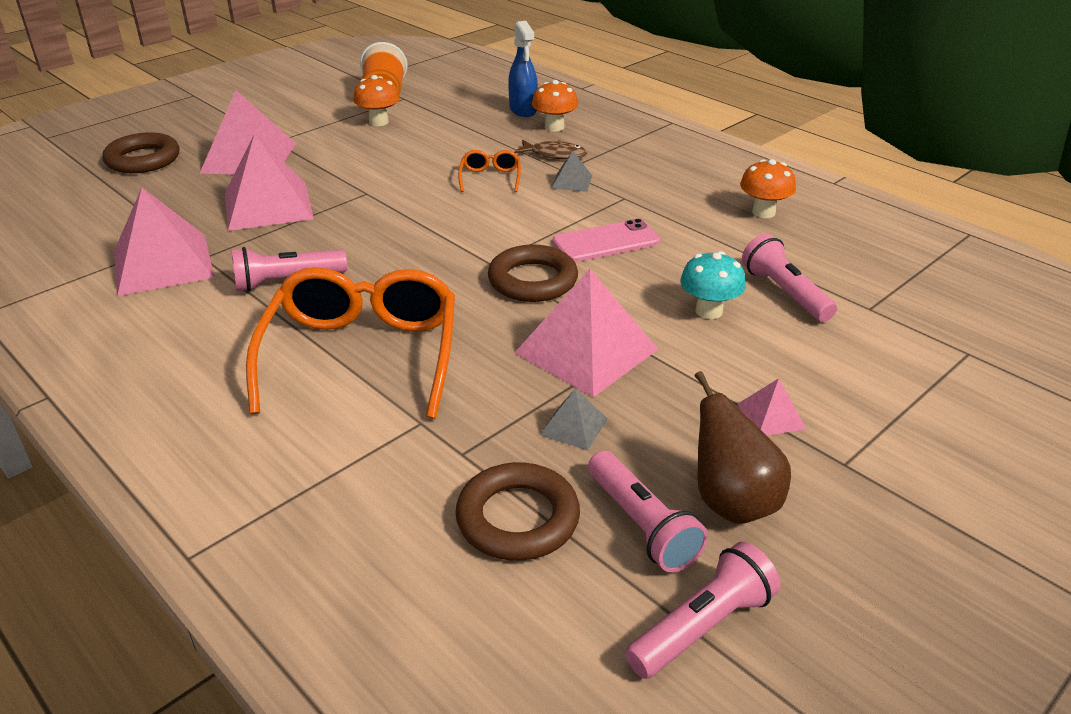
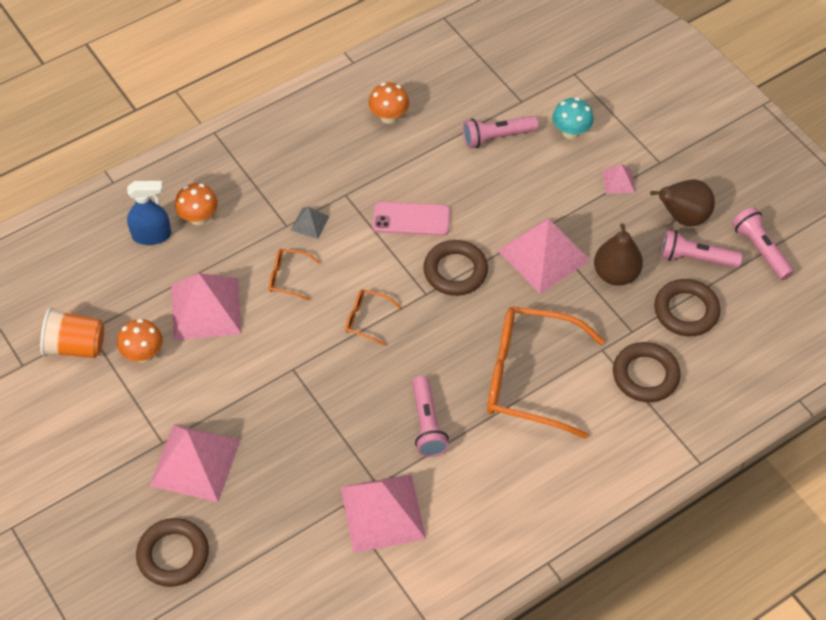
camera: 80 degrees left, 20 degrees up
pink pyramid [225,133,314,231] -> pink pyramid moved to [171,273,242,341]
brown fish [514,140,587,160] -> none
grey pyramid [540,389,608,451] -> brown pear [594,223,643,286]
pink phone [552,219,660,262] -> pink phone turned 75 degrees counterclockwise [373,202,450,236]
pink flashlight [588,451,708,572] -> pink flashlight turned 150 degrees counterclockwise [661,230,742,268]
turquoise mushroom [680,251,746,319] -> turquoise mushroom moved to [552,97,594,139]
none -> orange glasses [345,289,401,346]
none -> brown ring [613,342,681,402]

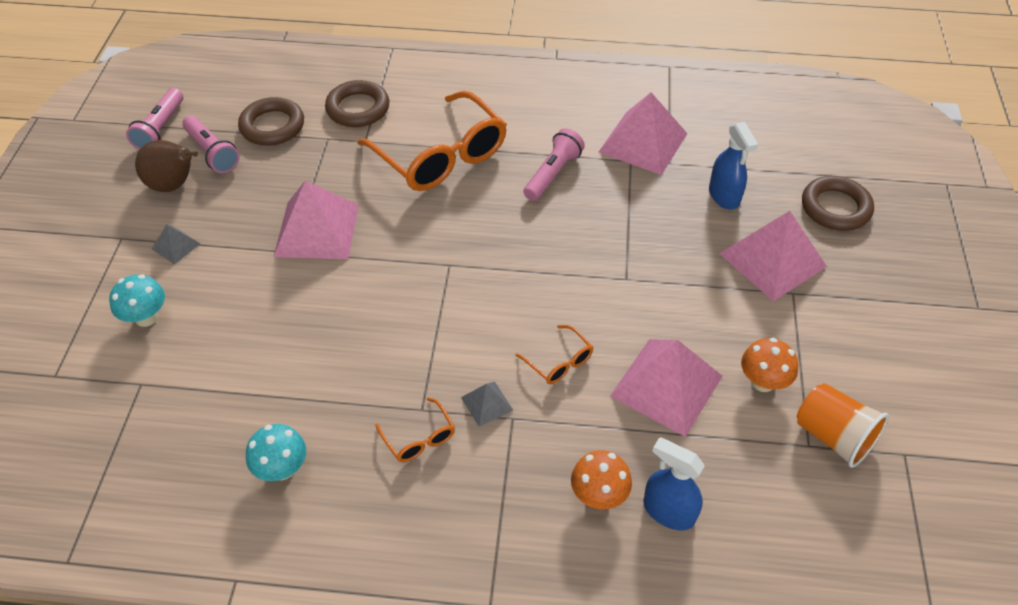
camera: 140 degrees left, 5 degrees down
orange glasses [345,289,401,346] -> orange glasses moved to [375,397,455,462]
orange mushroom [368,82,409,124] -> turquoise mushroom [246,424,306,481]
pink phone [373,202,450,236] -> none
brown ring [423,240,488,296] -> none
pink flashlight [463,116,539,148] -> none
brown pear [594,223,643,286] -> none
pink pyramid [602,164,635,194] -> grey pyramid [152,224,201,264]
none -> blue spray bottle [709,122,758,210]

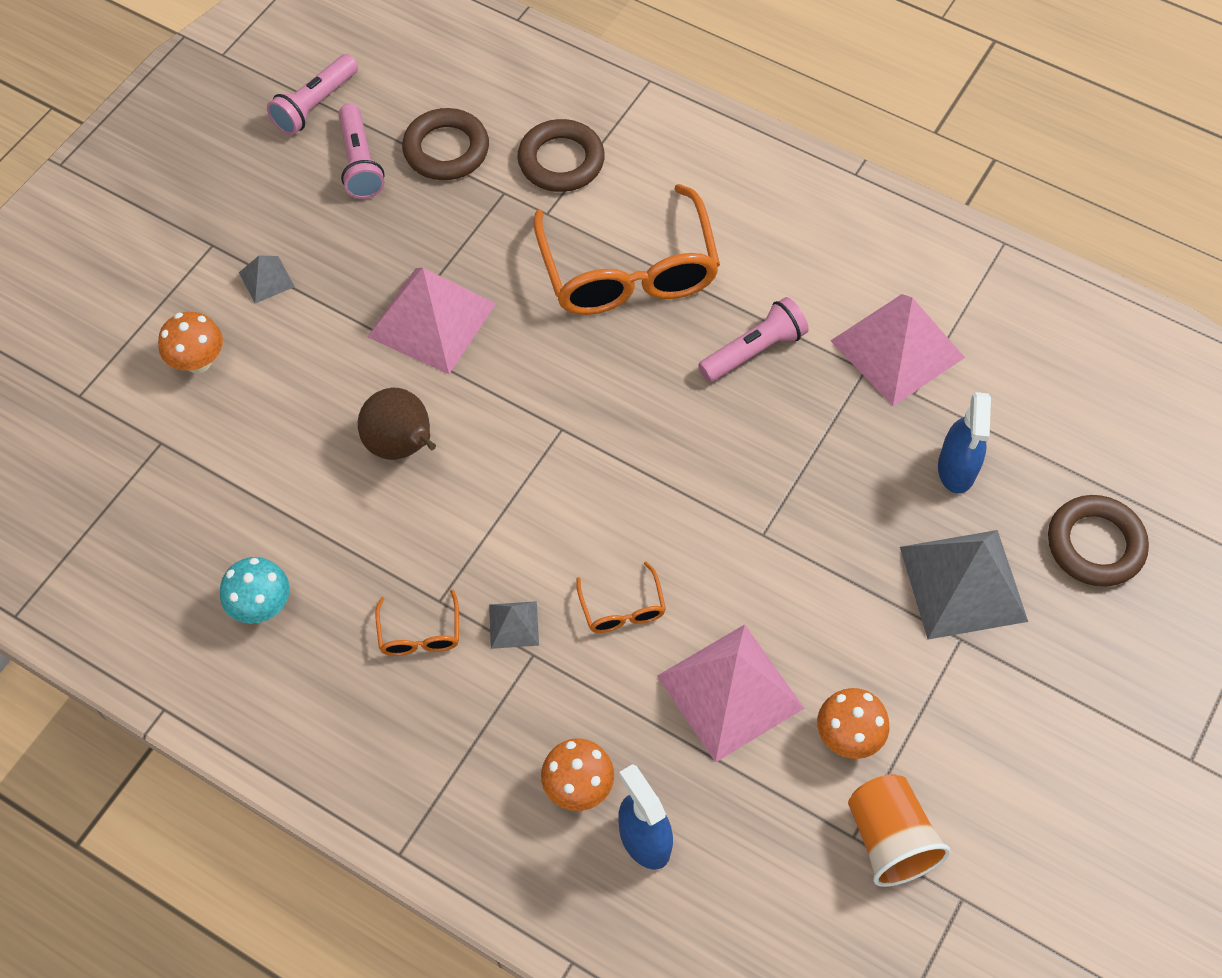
camera: 25 degrees right, 10 degrees up
turquoise mushroom [109,274,165,327] -> orange mushroom [158,312,223,373]
brown pear [135,140,198,192] -> brown pear moved to [358,388,436,460]
pink pyramid [719,211,827,301] -> grey pyramid [900,530,1028,639]

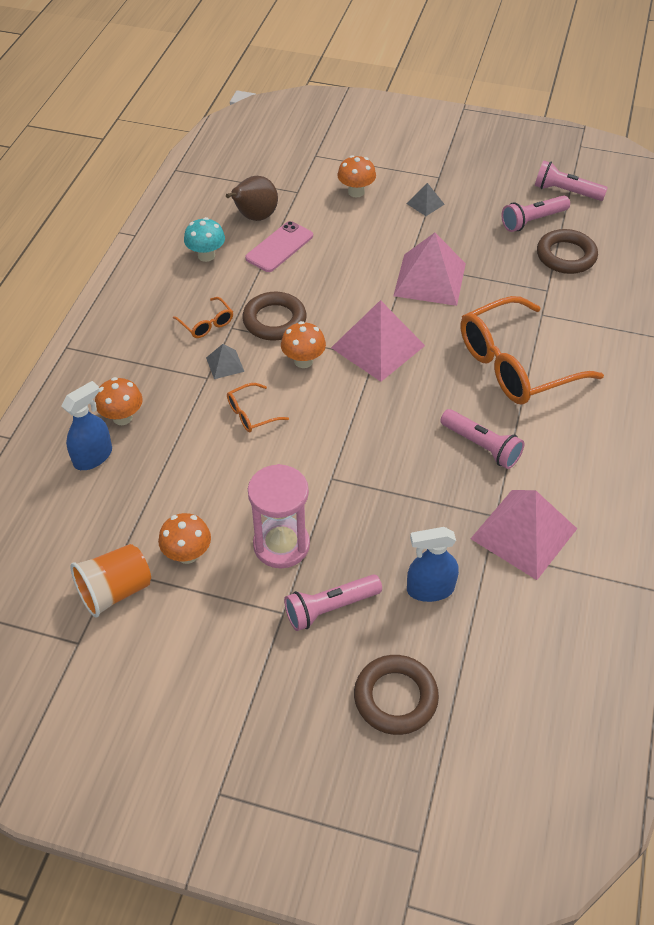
camera: 75 degrees right, 10 degrees down
brown pear [358,388,436,460] -> brown pear moved to [226,176,278,221]
orange glasses [375,590,459,656] -> orange glasses turned 105 degrees counterclockwise [173,297,233,338]
brown ring [517,119,605,192] -> brown ring moved to [242,292,307,341]
pink pyramid [657,624,804,763] -> pink pyramid moved to [331,300,425,382]
grey pyramid [900,530,1028,639] -> pink flashlight [284,574,382,631]
none -> pink phone [245,221,313,272]
none -> pink hourglass [248,464,310,568]
none -> orange mushroom [281,321,326,368]

